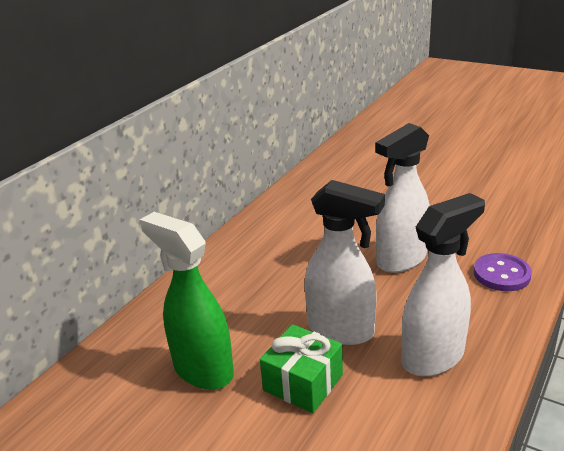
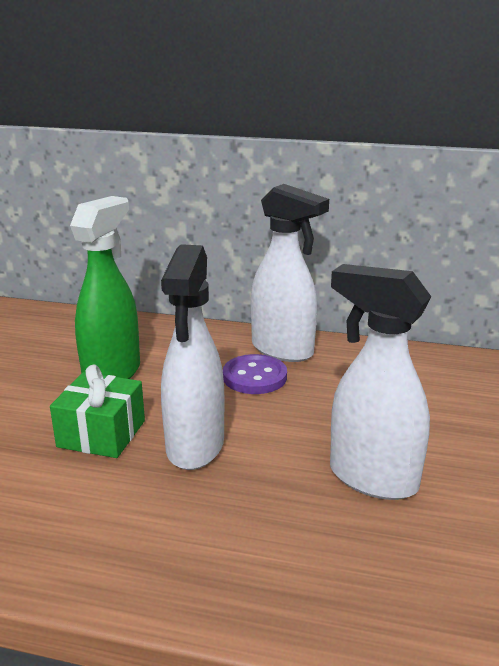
camera: 70 degrees right, 5 degrees down
white spray bottle [402,193,485,377] -> white spray bottle moved to [251,184,329,362]
purple button [474,253,532,291] -> purple button moved to [223,354,287,394]

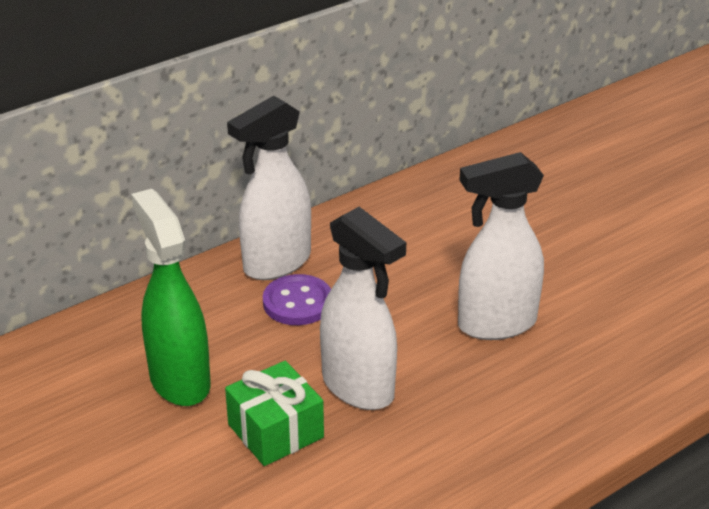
camera: 50 degrees left, 10 degrees up
white spray bottle [251,184,329,362] -> white spray bottle turned 150 degrees clockwise [227,96,311,280]

